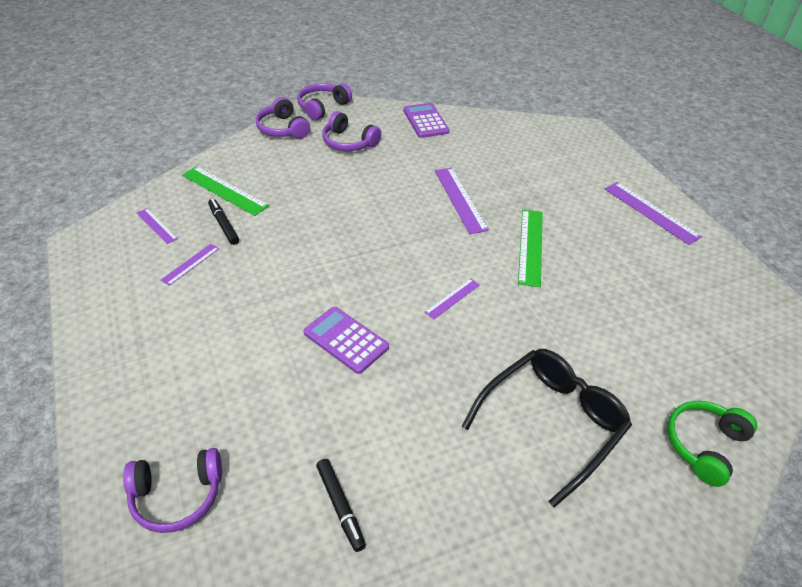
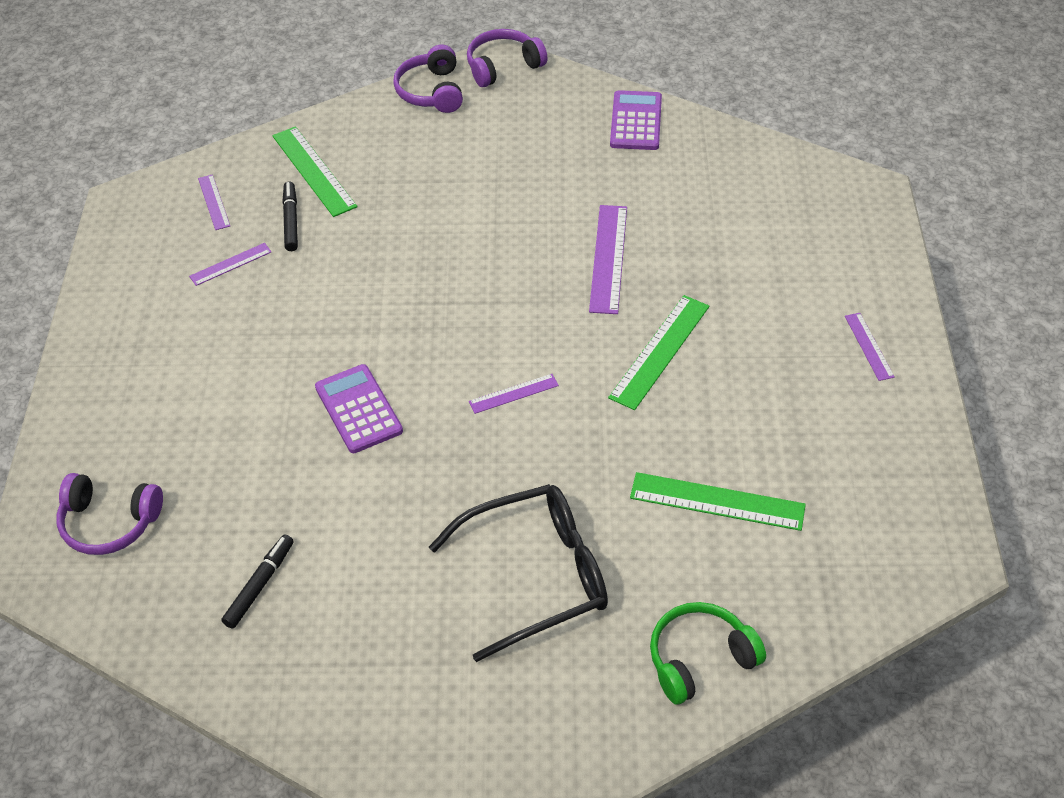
camera: 25 degrees right, 5 degrees up
black marker [316,459,366,552] -> black marker turned 150 degrees counterclockwise [221,534,294,629]
purple headphones [322,111,381,151] -> none
purple ruler [605,182,702,245] -> purple ruler [845,313,895,381], size x0.56
none -> green ruler [630,472,806,531]

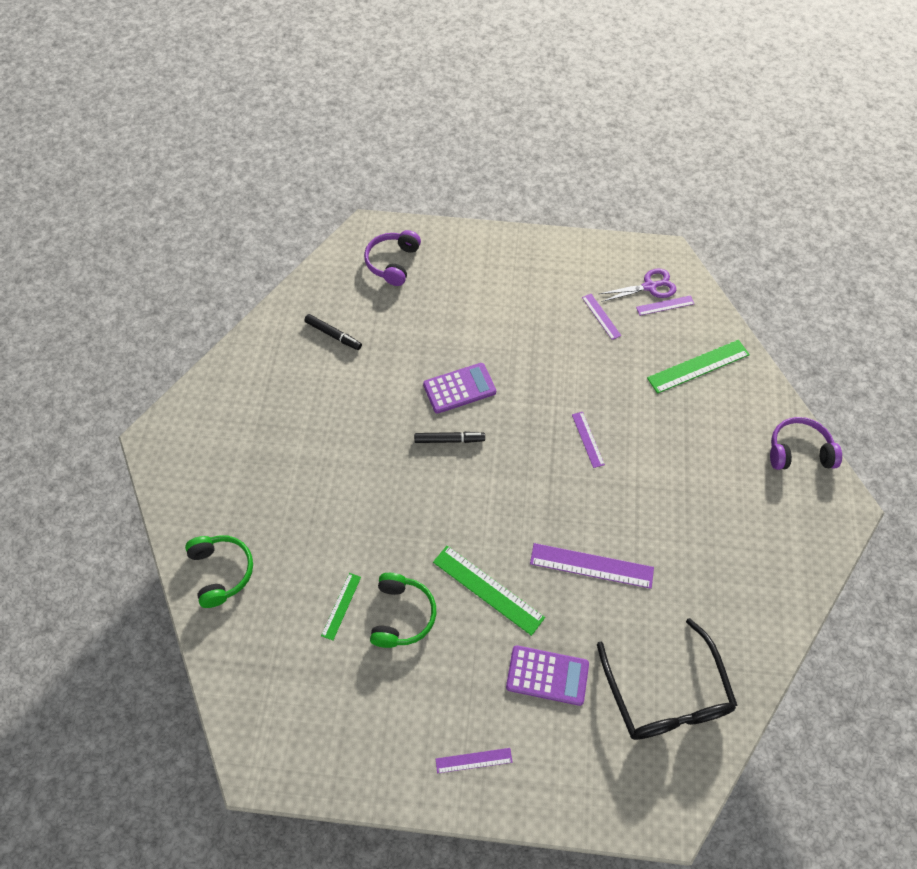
camera: 95 degrees right, 10 degrees up
black marker [282,181,298,251] -> black marker moved to [414,432,485,443]
black glasses [429,484,608,662] -> black glasses moved to [597,618,738,740]
purple headphones [467,29,548,87] -> none
purple ruler [469,374,559,414] -> purple ruler moved to [572,412,605,468]
purple calculator [610,90,662,150] -> purple calculator moved to [506,645,589,706]
green ruler [630,472,806,531] -> green ruler [321,573,361,640], size x0.56
none -> green headphones [370,573,436,648]
none -> purple scissors [599,268,676,302]

